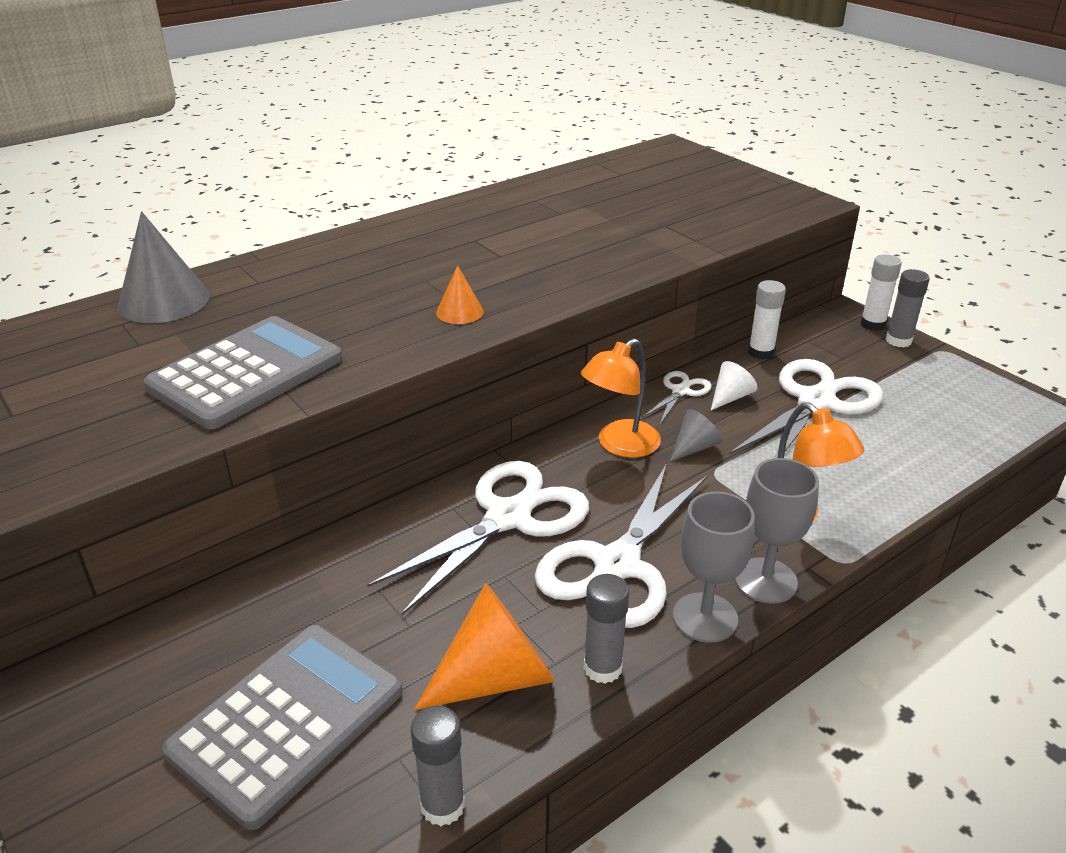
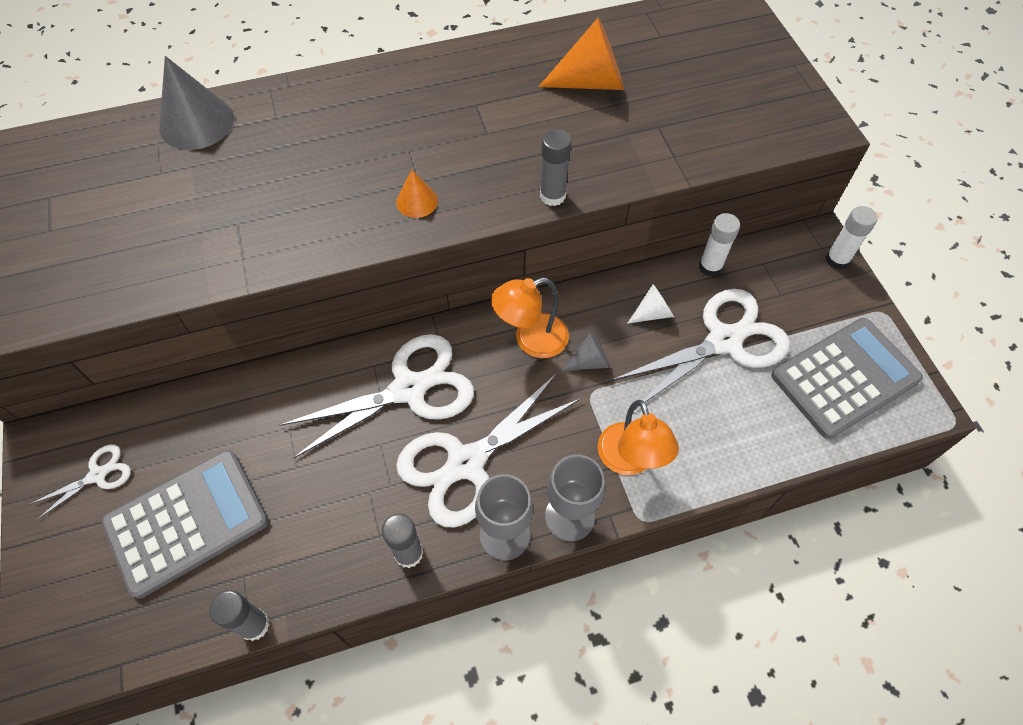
camera: 20 degrees right, 25 degrees up
grey calculator [144,316,342,429] -> grey calculator moved to [771,318,923,439]
orange cone [414,583,555,710] -> orange cone moved to [539,17,624,90]
white scissors [642,371,712,424] -> white scissors moved to [30,445,131,520]
grey glue stick [886,269,930,348] -> grey glue stick moved to [540,129,572,206]

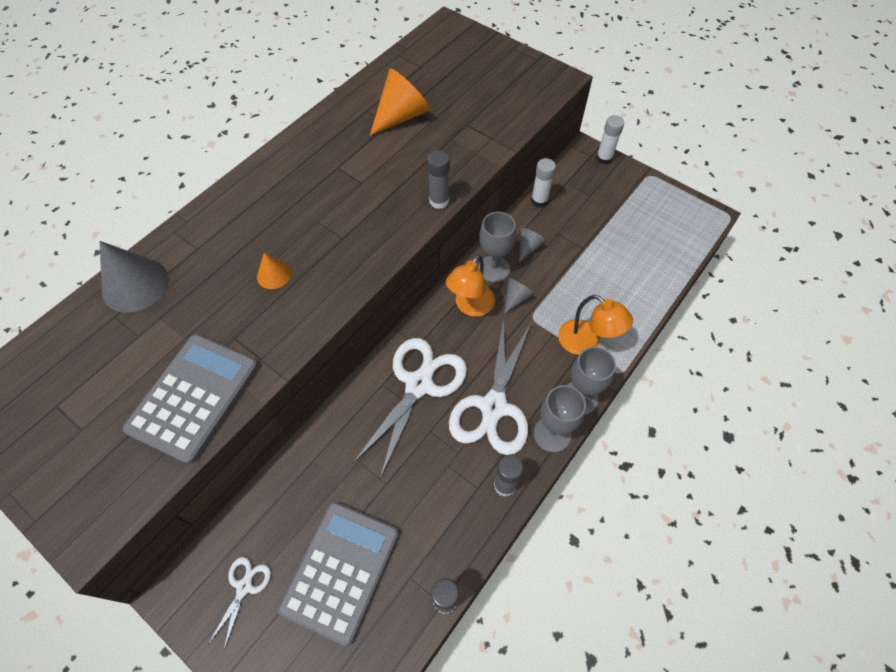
camera: 35 degrees left, 0 degrees up
orange cone [396,170,438,218] -> orange cone moved to [257,253,291,289]
white scissors [612,289,790,409] -> none
white cone [628,284,674,323] -> grey cone [519,228,546,262]
grey calculator [771,318,923,439] -> grey calculator moved to [122,334,258,465]
none -> grey goblet [478,212,516,282]

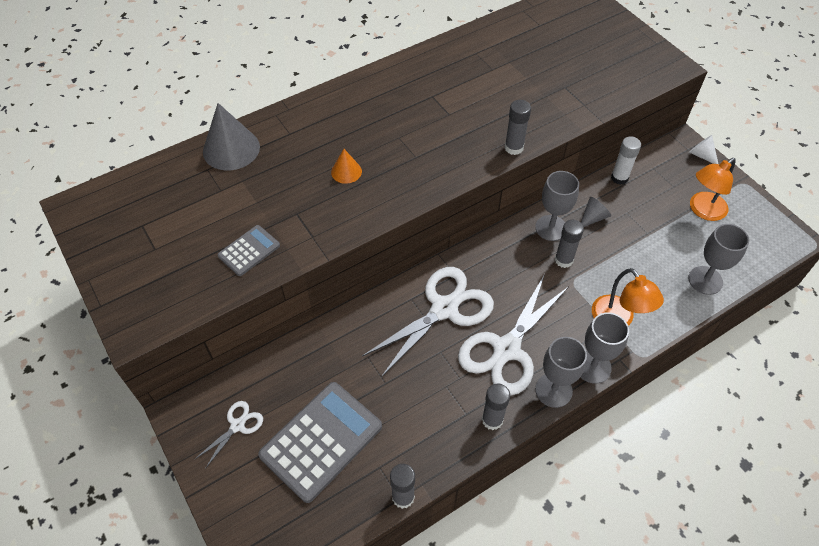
camera: 20 degrees right, 5 degrees down
grey calculator [122,334,258,465] -> grey calculator [218,225,280,276], size x0.51
orange cone [370,68,430,136] -> none
orange lamp [446,255,495,317] -> orange lamp moved to [690,158,736,221]
grey cone [504,278,534,314] -> grey glue stick [555,220,584,268]
white glue stick [596,115,624,165] -> white cone [689,135,718,164]
none -> grey goblet [688,224,749,295]

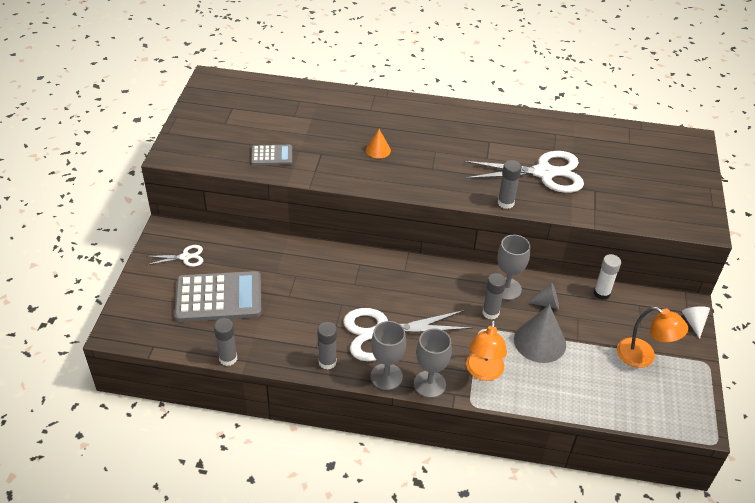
camera: 40 degrees right, 10 degrees down
grey cone [203,103,260,170] -> grey cone moved to [514,305,566,363]
white scissors [362,267,494,377] -> white scissors moved to [464,151,584,193]
grey goblet [688,224,749,295] -> none
orange lamp [690,158,736,221] -> orange lamp turned 150 degrees counterclockwise [617,307,688,368]

